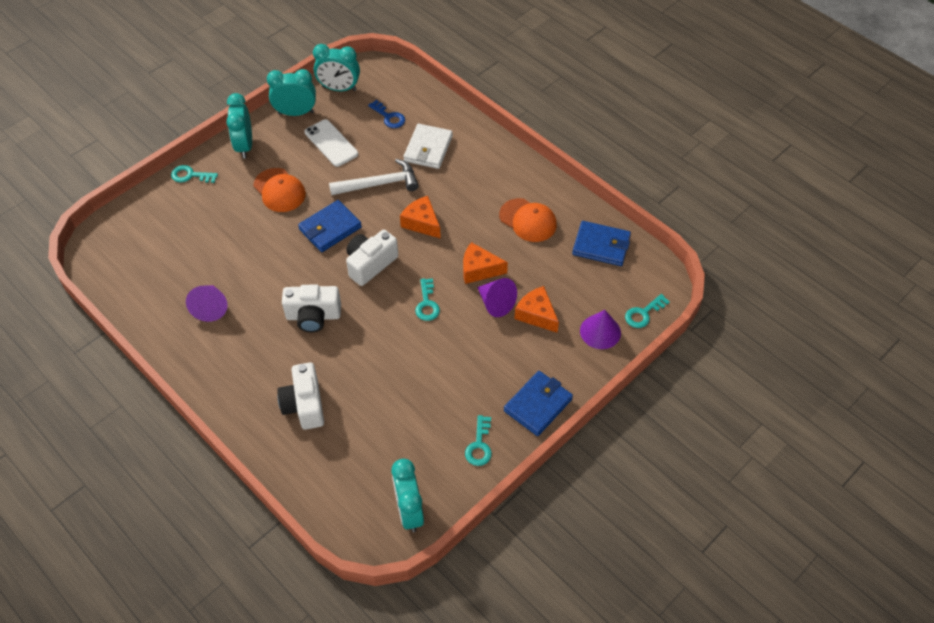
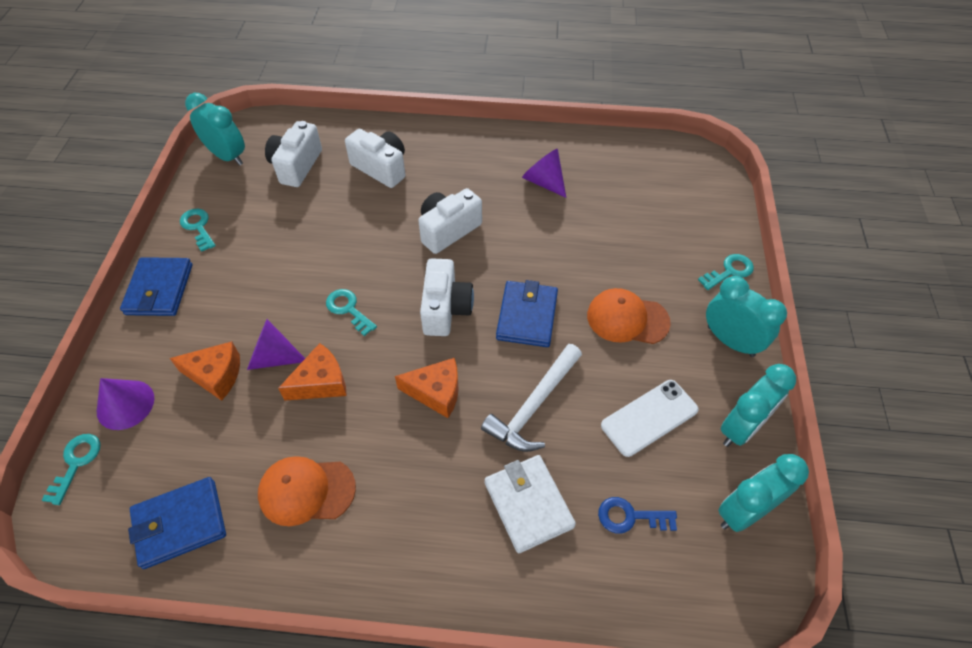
camera: 140 degrees right, 0 degrees up
white phone [304,119,358,167] -> white phone turned 45 degrees counterclockwise [601,380,699,457]
none -> white camera [265,121,322,187]

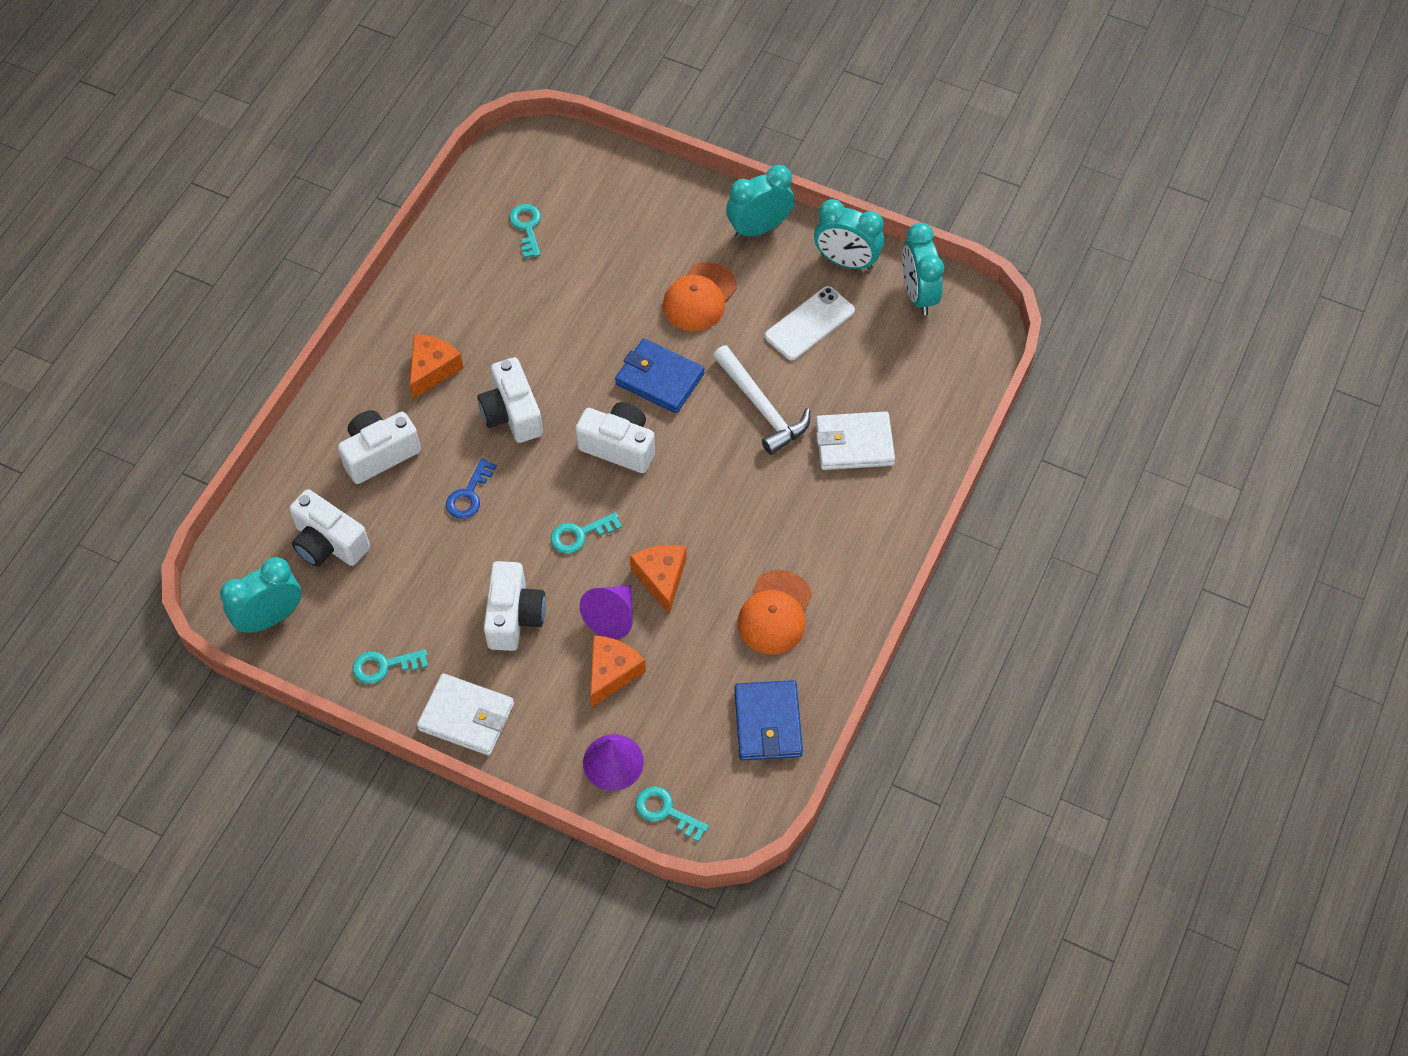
camera: 70 degrees left, 5 degrees up
blue wallet [120,257,192,316] -> white wallet [417,673,514,756]
orange cheese [395,358,459,418] -> orange cheese moved to [410,334,464,399]
purple cone [522,149,566,198] -> none
blue key [598,497,677,533] -> blue key moved to [446,458,497,519]
white phone [601,380,699,457] -> white phone turned 60 degrees clockwise [765,286,855,360]
turquoise key [698,254,754,290] -> turquoise key moved to [509,204,541,258]
turquoise clock [720,364,796,447] -> turquoise clock turned 135 degrees clockwise [814,199,884,270]
none -> white camera [484,561,546,651]

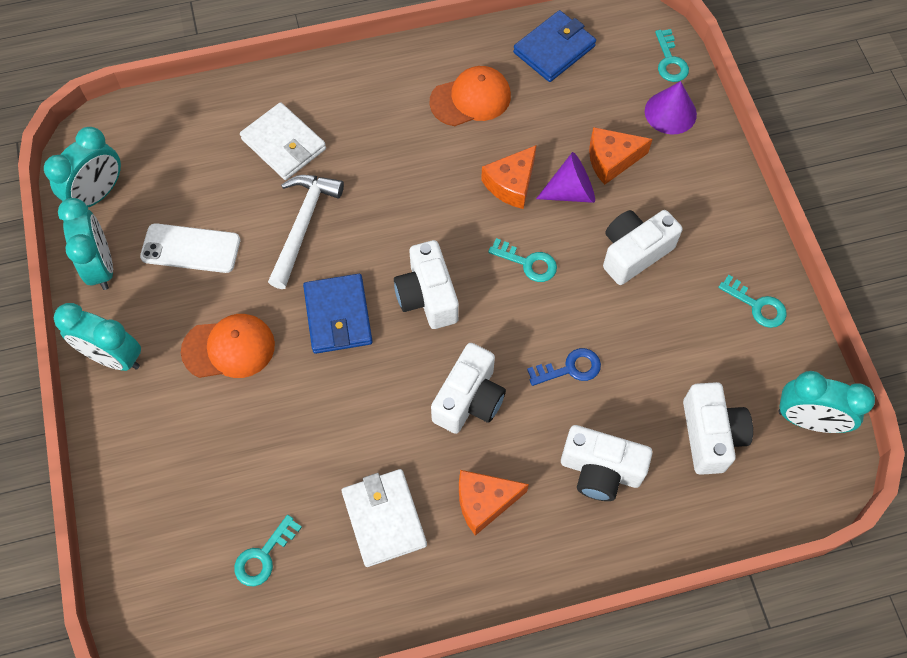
camera: 130 degrees left, 5 degrees up
white wallet [417,673,514,756] -> white wallet moved to [342,469,427,567]

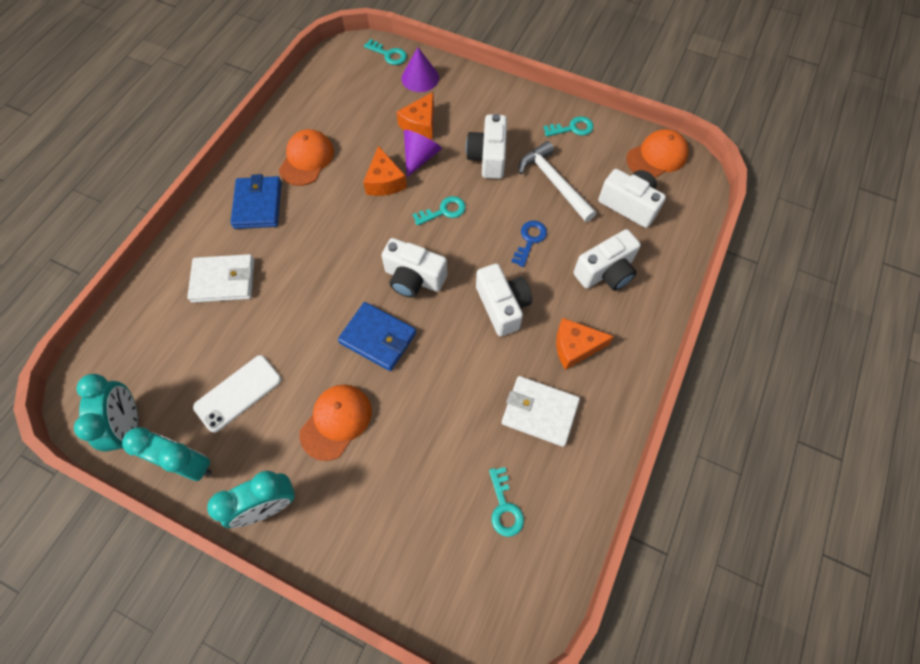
camera: 50 degrees left, 0 degrees up
white hammer [268,175,344,289] -> white hammer moved to [519,141,597,222]
orange cheese [459,470,529,536] -> orange cheese turned 60 degrees clockwise [556,318,614,370]
blue wallet [513,10,596,82] -> blue wallet moved to [230,174,281,229]
turquoise clock [778,371,875,433] -> orange cap [626,129,689,178]

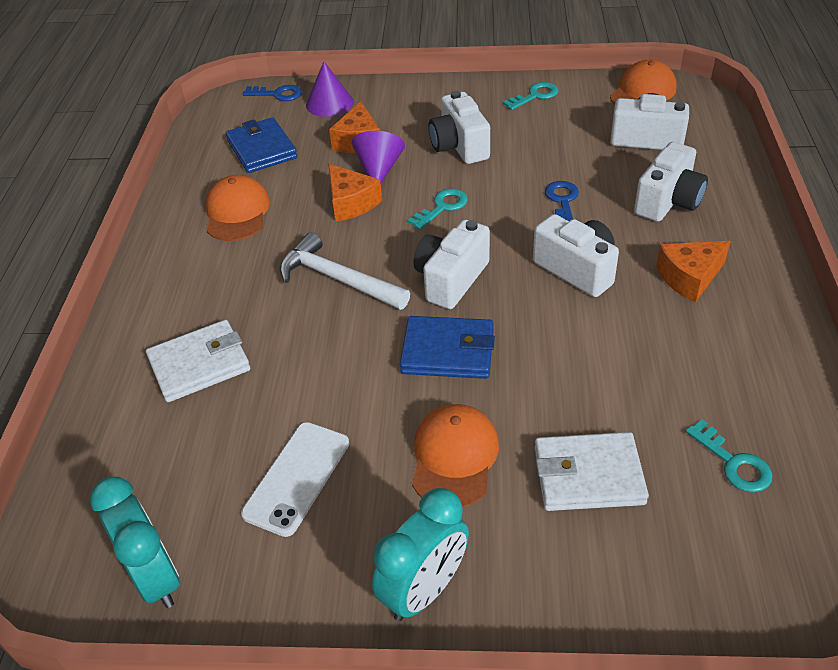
camera: 20 degrees left, 20 degrees down
turquoise clock [122,427,212,481] -> none
blue wallet [230,174,281,229] -> blue wallet moved to [225,117,297,173]
turquoise key [364,39,407,65] -> blue key [243,85,302,101]
white camera [381,238,447,298] -> white camera turned 120 degrees clockwise [414,220,490,309]
white wallet [501,376,580,447] -> white wallet moved to [535,432,649,511]
white hammer [519,141,597,222] -> white hammer moved to [280,232,410,310]

